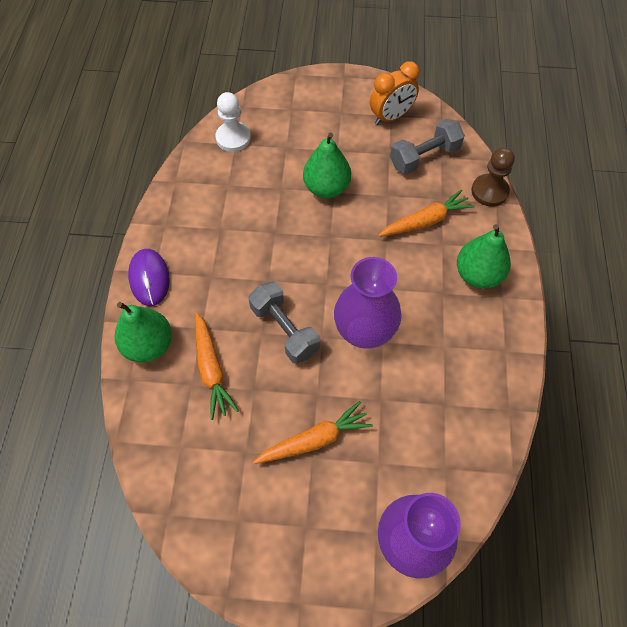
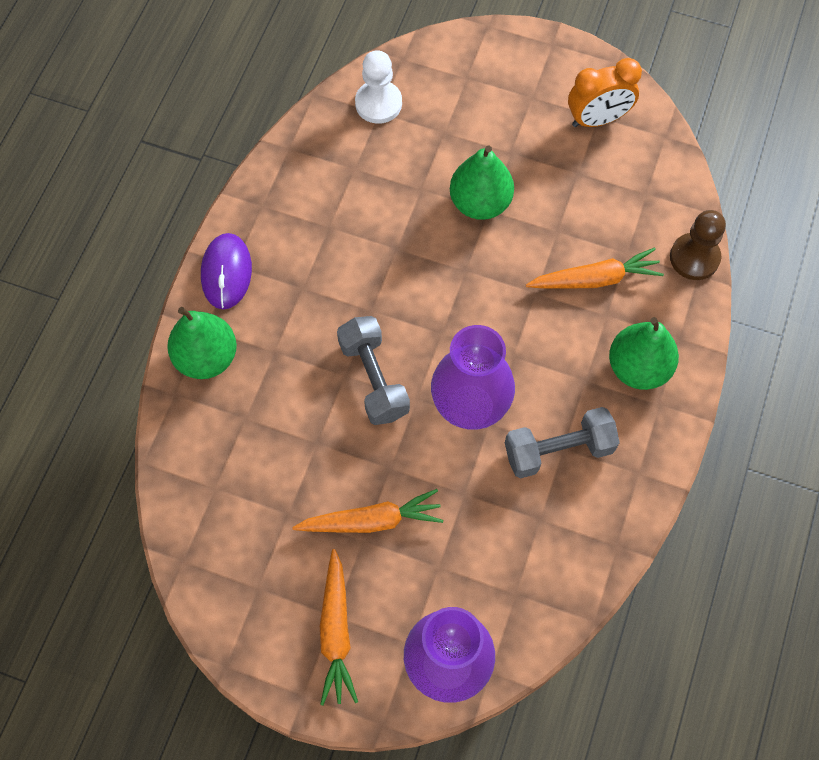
camera: 15 degrees right, 5 degrees up
orange carrot [195,313,239,420] -> orange carrot moved to [320,549,358,705]
grey dumbbell [390,119,465,174] -> grey dumbbell moved to [505,407,620,478]

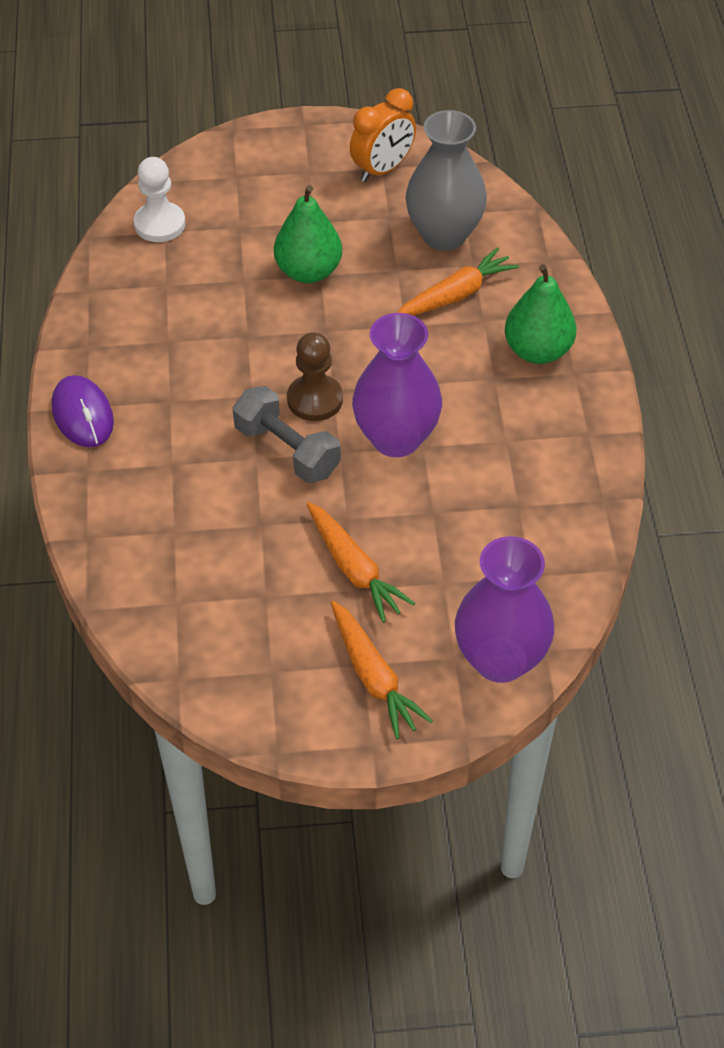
camera: 25 degrees left, 15 degrees down
green pear [167,307,237,379] -> none
orange carrot [292,489,443,533] -> orange carrot turned 90 degrees clockwise [306,502,415,623]
grey dumbbell [505,407,620,478] -> none
brown pawn [670,210,726,280] -> brown pawn moved to [287,332,343,421]
none -> grey vase [405,110,487,251]

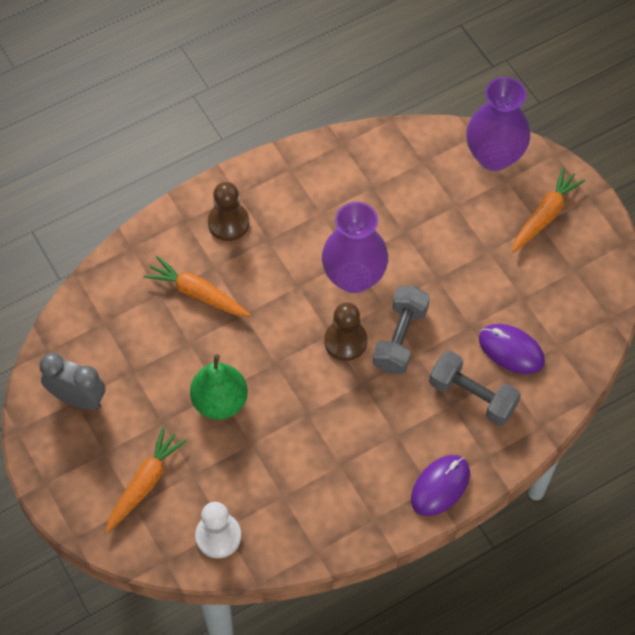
camera: 115 degrees left, 10 degrees up
orange carrot [306,502,415,623] -> orange carrot moved to [105,427,187,533]
orange clock [350,88,416,182] -> grey clock [40,353,105,410]
grey vase [405,110,487,251] -> none
green pear [505,264,576,364] -> brown pawn [208,182,249,241]
none -> grey dumbbell [429,351,521,426]
none -> purple mouse [479,324,545,374]

